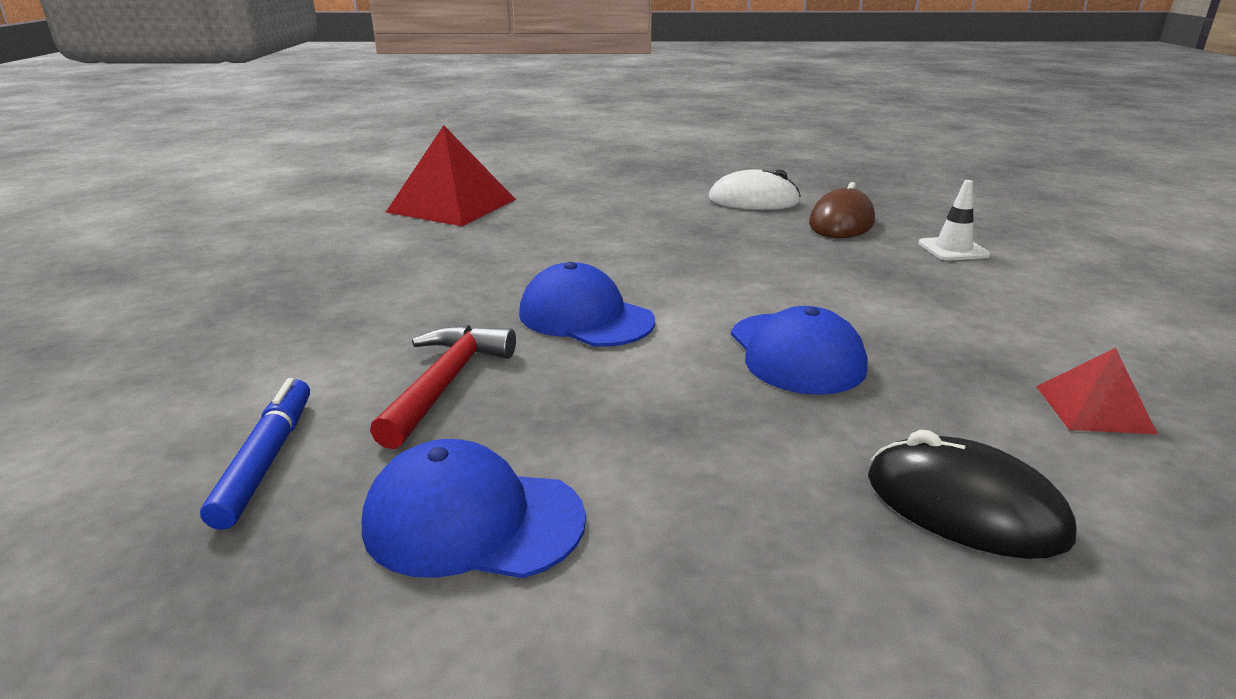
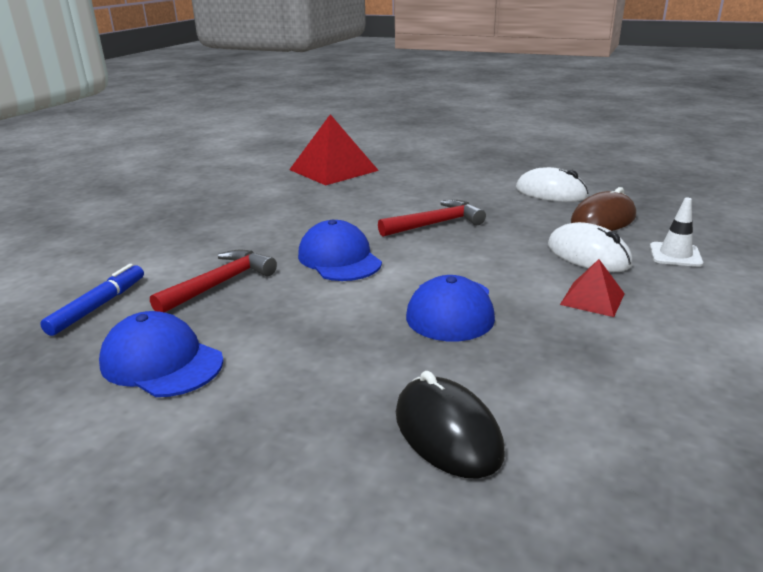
camera: 25 degrees right, 0 degrees up
red pyramid [1036,348,1158,434] -> red pyramid moved to [560,259,625,317]
none -> red hammer [378,200,486,237]
none -> white mouse [548,222,632,272]

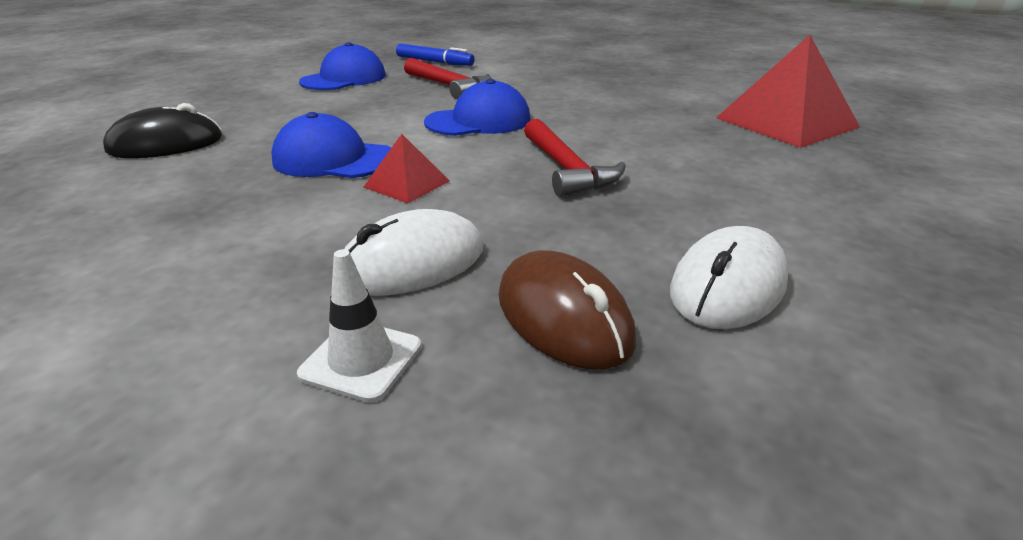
camera: 95 degrees right, 5 degrees up
red pyramid [560,259,625,317] -> red pyramid moved to [363,134,450,203]

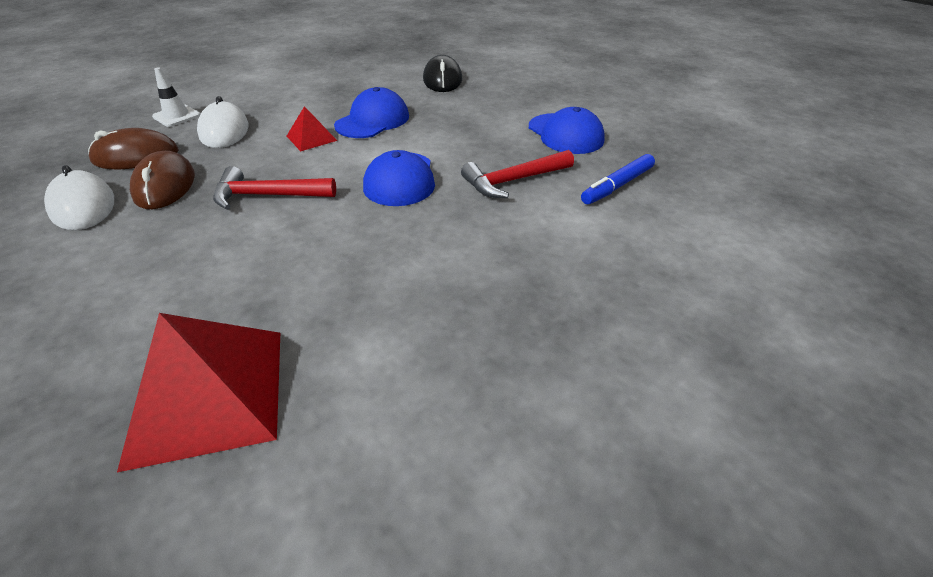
camera: 110 degrees right, 10 degrees up
none -> brown mouse [130,151,195,209]

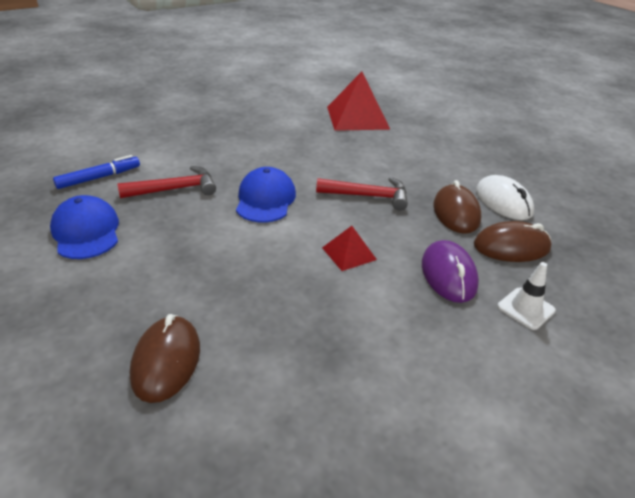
camera: 175 degrees left, 5 degrees down
white mouse [197,96,248,148] -> purple mouse [422,240,479,303]
blue cap [334,87,409,138] -> none
black mouse [423,55,462,92] -> brown mouse [130,314,200,403]

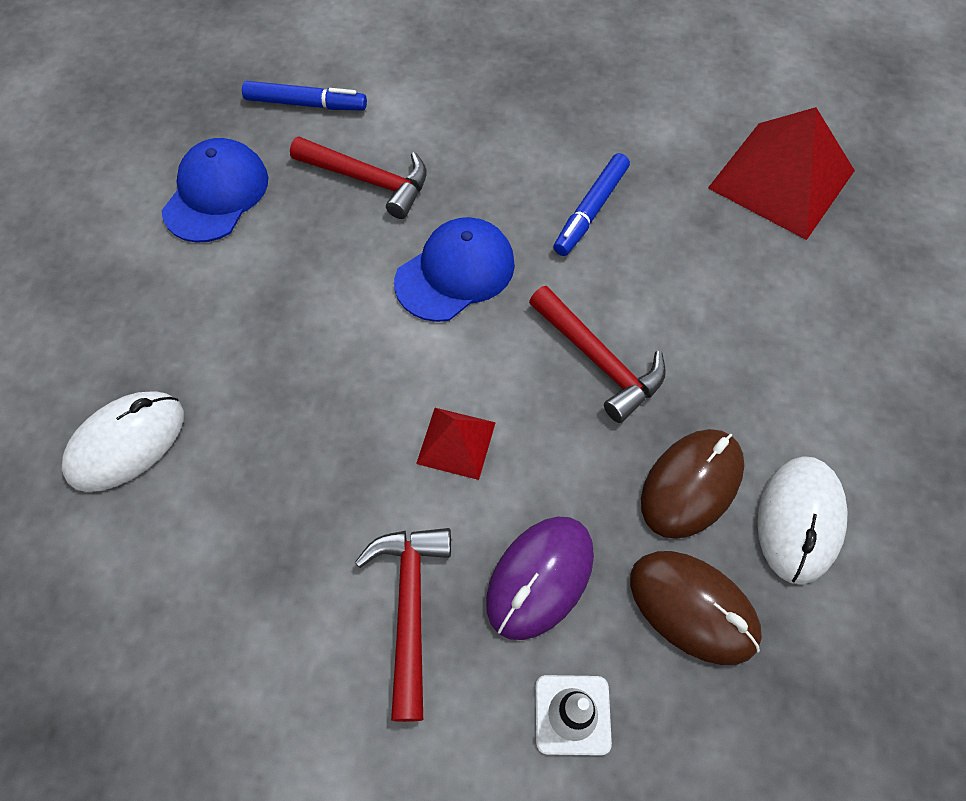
camera: 45 degrees right, 25 degrees up
brown mouse [130,314,200,403] -> white mouse [62,391,184,492]
none -> red hammer [355,528,451,722]
none -> blue marker [553,153,630,256]

